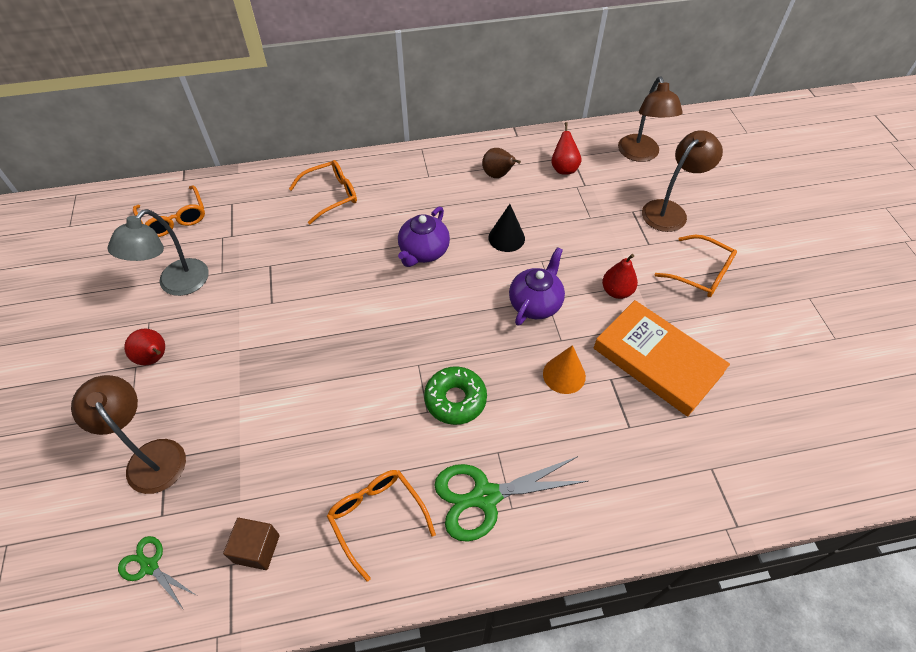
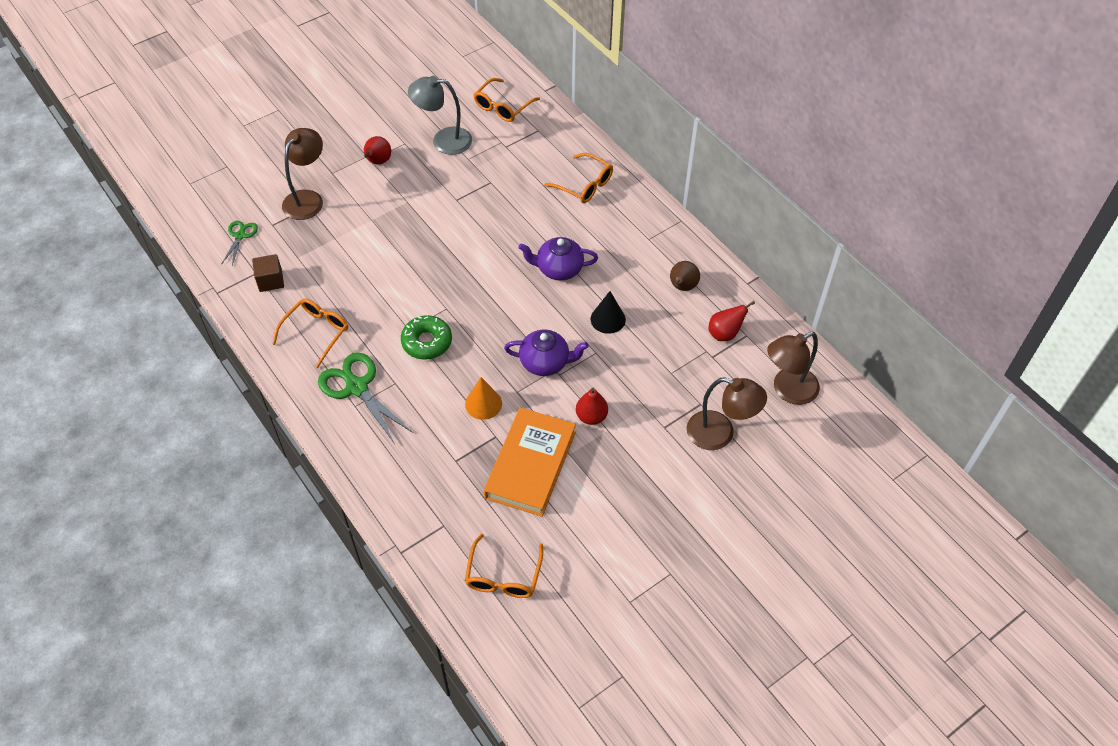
camera: 65 degrees right, 0 degrees up
orange glasses [655,235,737,297] -> orange glasses moved to [465,534,543,598]

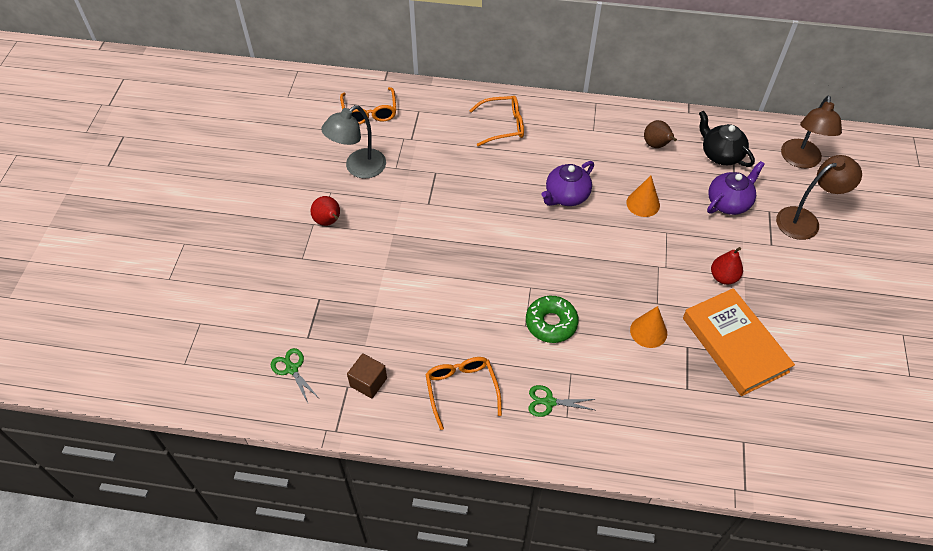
camera: 45 degrees left, 0 degrees up
brown lamp [282,128,323,220] -> none
green scissors [318,352,413,444] -> green scissors [528,385,596,417], size x0.54
orange glasses [465,534,543,598] -> none
purple teapot [504,330,589,376] -> purple teapot moved to [707,161,765,215]
black cone [591,291,626,334] -> orange cone [627,176,660,217]
red pear [709,301,755,341] -> black teapot [699,111,755,167]

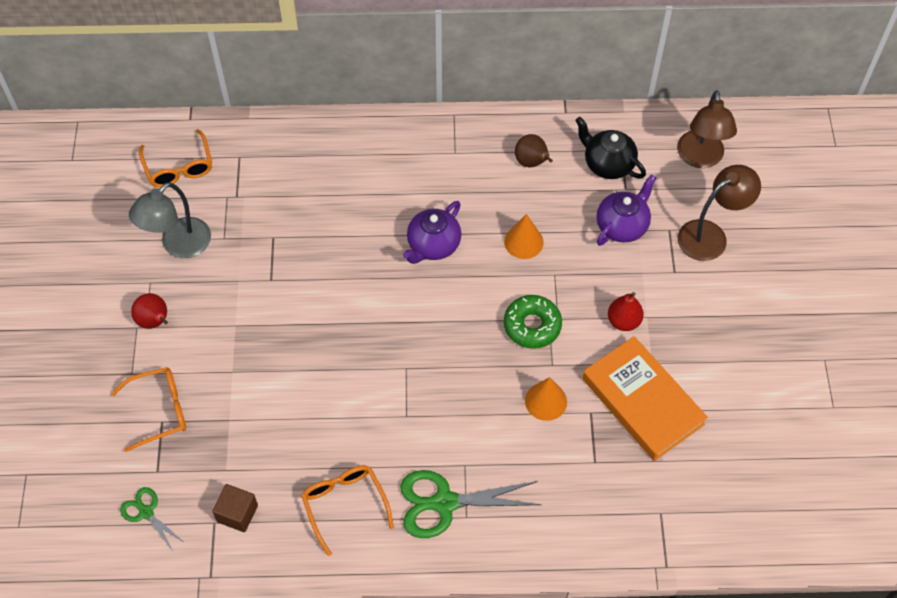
camera: 10 degrees left, 5 degrees up
orange glasses [469,96,524,146] -> orange glasses moved to [111,367,186,452]
green donut [526,296,578,343] -> green donut moved to [504,295,562,349]
green scissors [528,385,596,417] -> green scissors [400,470,541,538], size x1.84

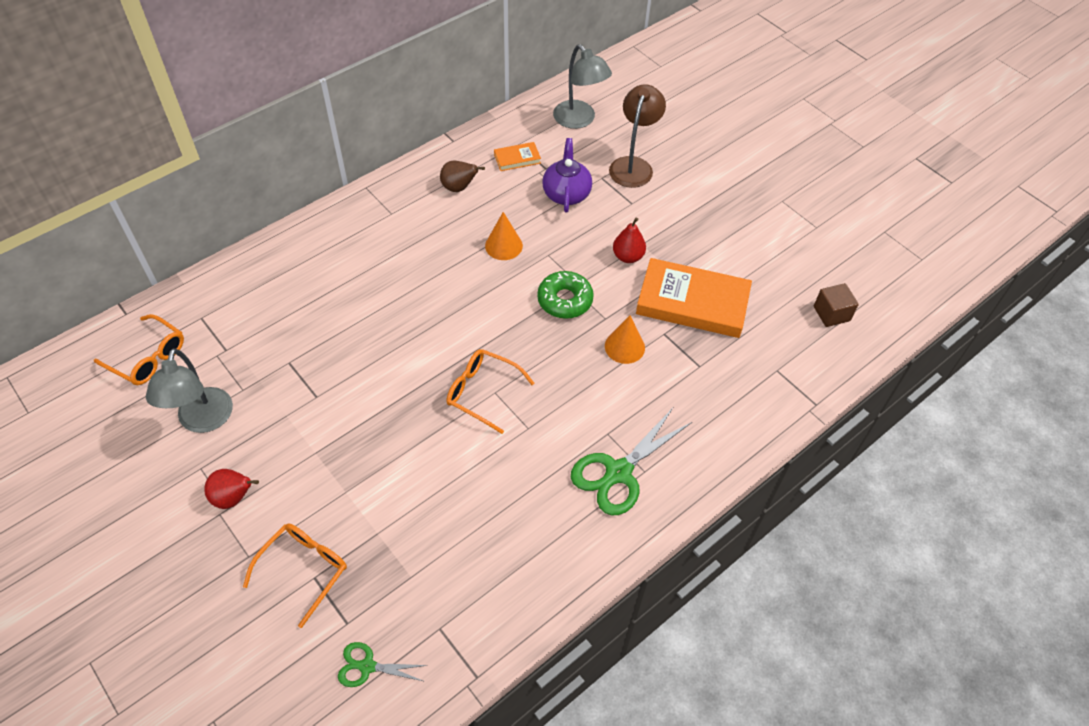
camera: 40 degrees left, 5 degrees down
brown cube [212,484,258,532] -> brown cube moved to [814,283,859,327]
orange glasses [301,465,394,556] -> orange glasses moved to [446,349,535,434]
purple teapot [403,201,461,264] -> none
black teapot [575,117,646,179] -> orange book [494,142,541,171]
brown lamp [677,90,737,168] -> grey lamp [553,44,612,129]

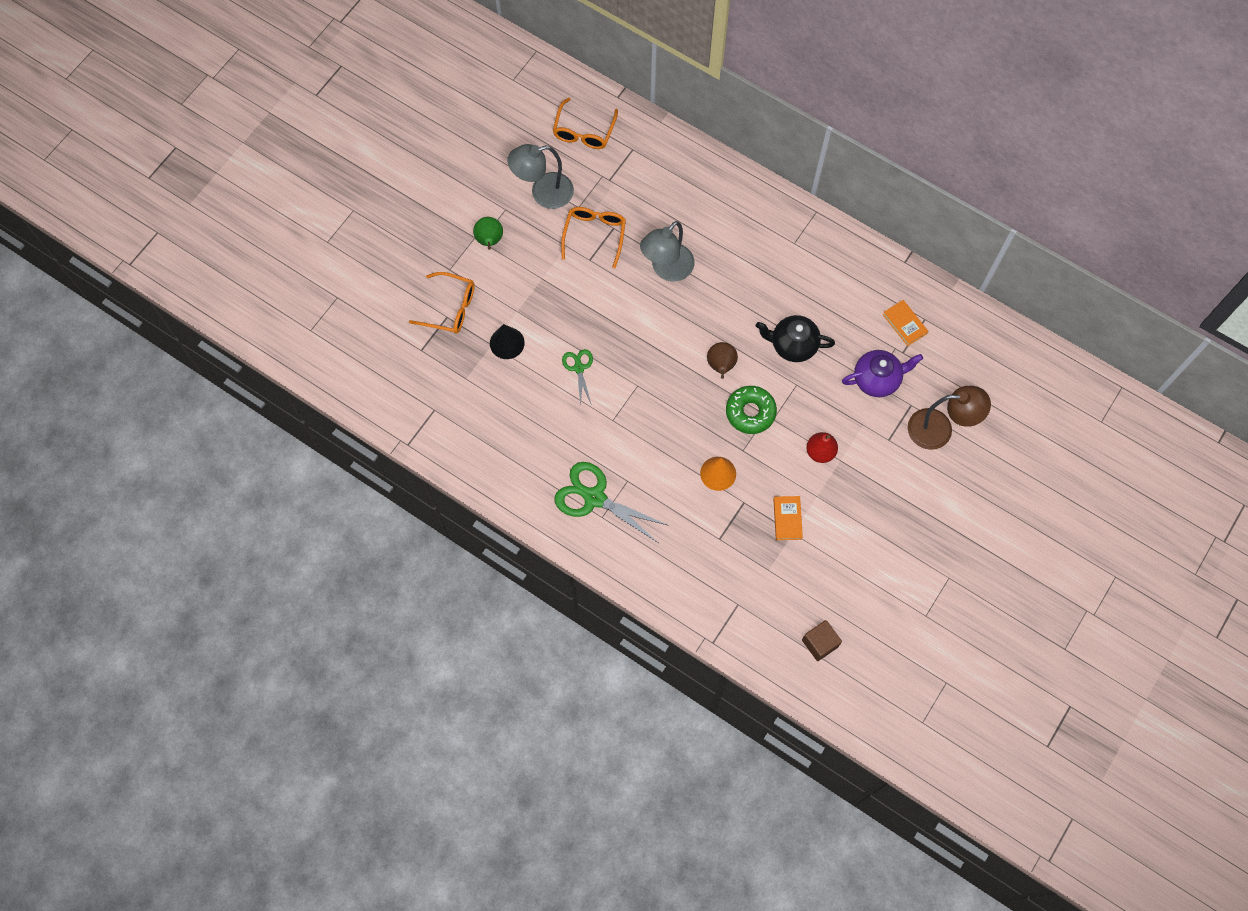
camera: 75 degrees right, 15 degrees up
red pear [204,469,259,509] -> green pear [473,217,503,250]
green scissors [338,642,428,687] -> green scissors moved to [562,349,593,407]
brown pear [440,161,485,192] -> brown pear moved to [707,342,738,379]
orange glasses [446,349,535,434] -> orange glasses moved to [561,207,626,268]
orange cone [485,212,523,260] -> black teapot [756,315,835,362]
grey lamp [553,44,612,129] -> grey lamp moved to [640,221,695,281]
orange book [636,258,752,338] -> orange book [773,496,803,540], size x0.45
none -> black cone [490,324,525,359]

